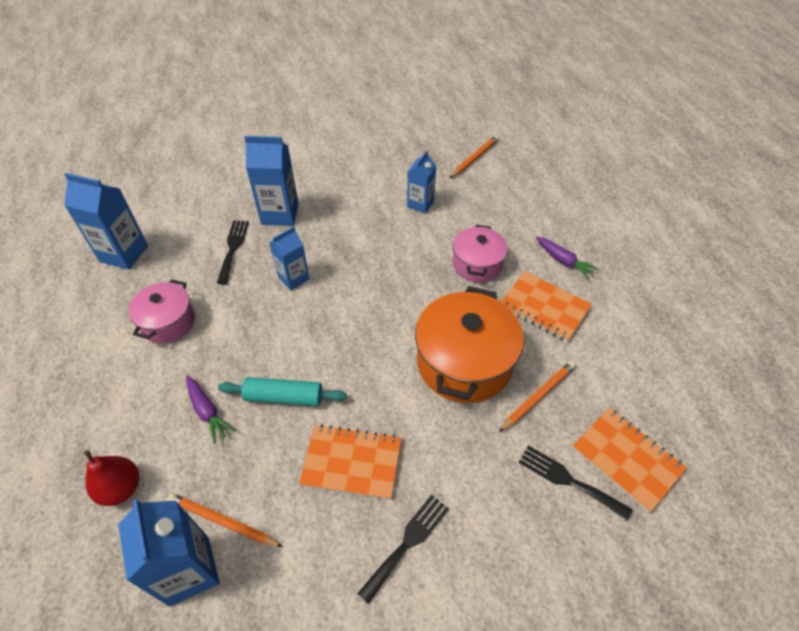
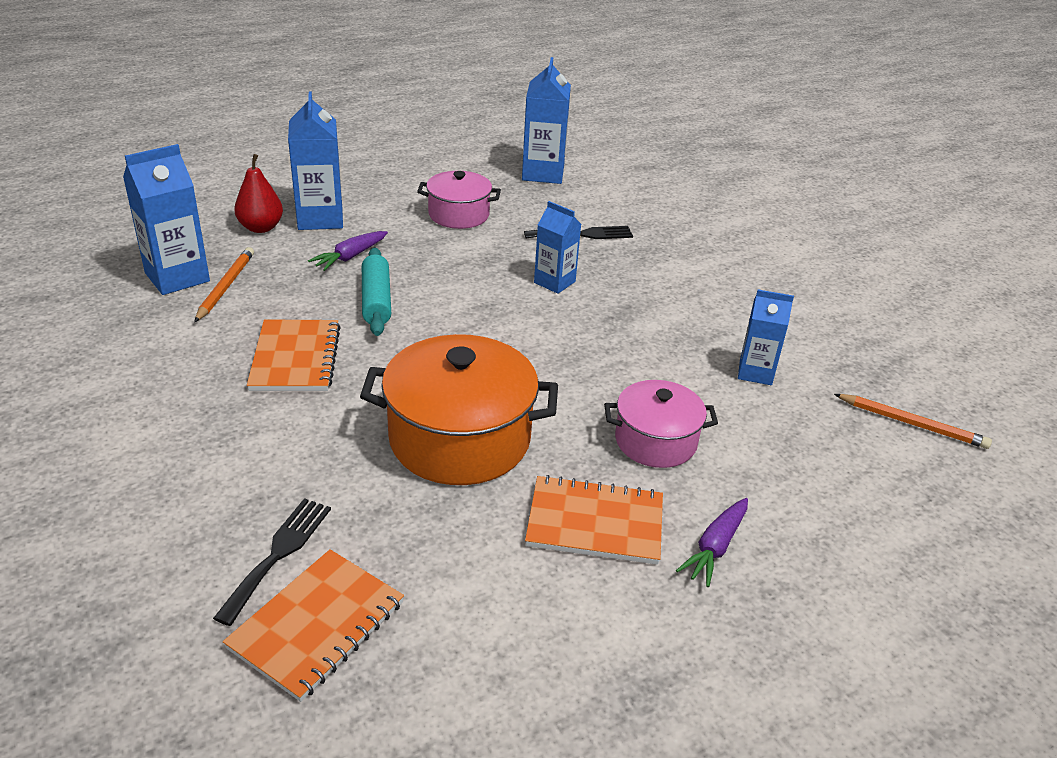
camera: 75 degrees right, 15 degrees down
blue carton [244,136,299,226] -> blue carton moved to [288,91,343,230]
black fork [357,495,449,604] -> none
orange pencil [499,361,576,432] -> none
orange notebook [501,271,592,342] -> orange notebook turned 75 degrees clockwise [525,475,663,565]

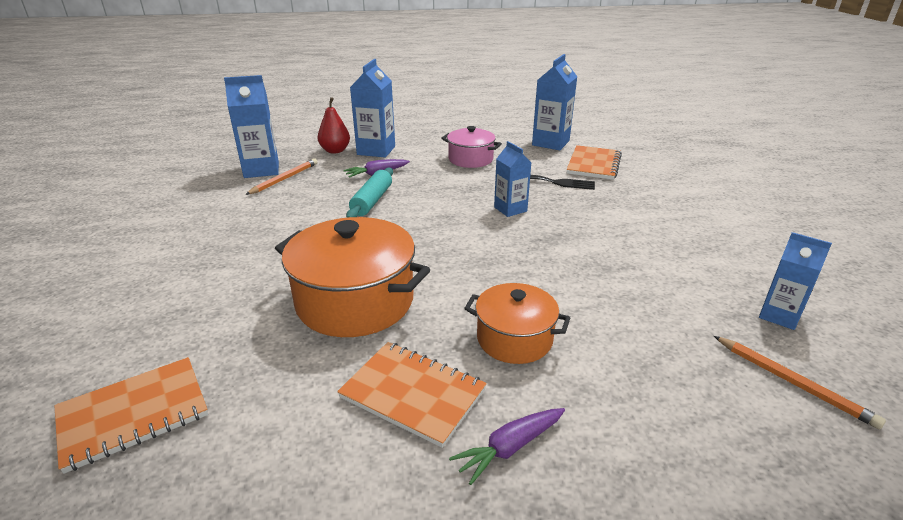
camera: 25 degrees right, 5 degrees down
black fork [213,498,331,626] -> none
orange notebook [247,319,341,391] -> orange notebook moved to [567,145,622,180]
pink pot [604,380,718,468] -> orange pot [464,283,570,364]
blue carton [738,290,794,385] -> blue carton moved to [759,232,832,330]

